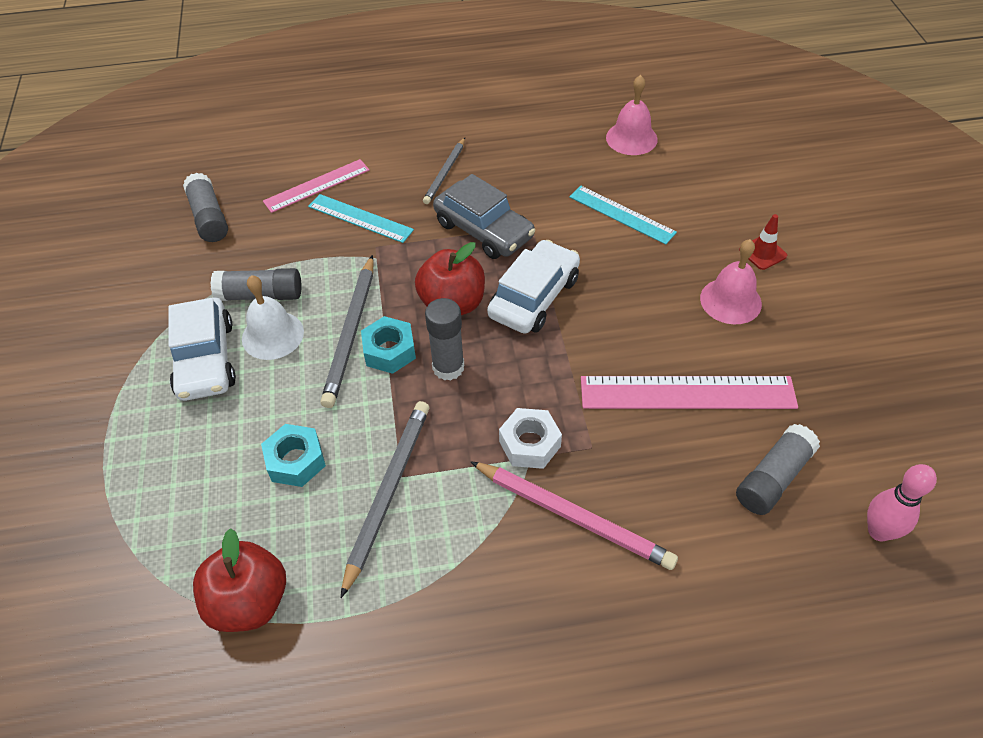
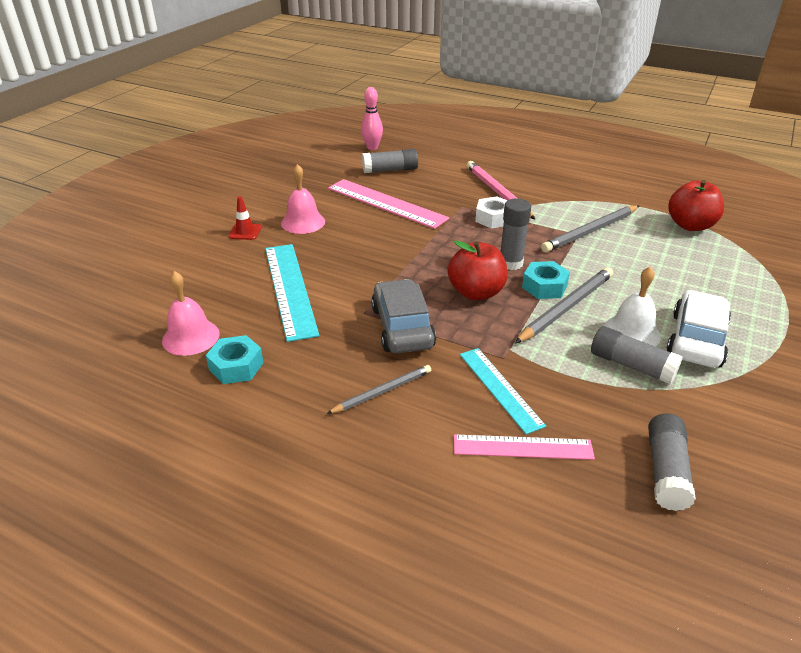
camera: 145 degrees left, 15 degrees down
turquoise nut [261,424,326,487] -> turquoise nut moved to [206,335,263,384]
white car [487,240,580,334] -> none
turquoise ruler [569,186,677,245] -> turquoise ruler [265,244,319,342], size x1.57

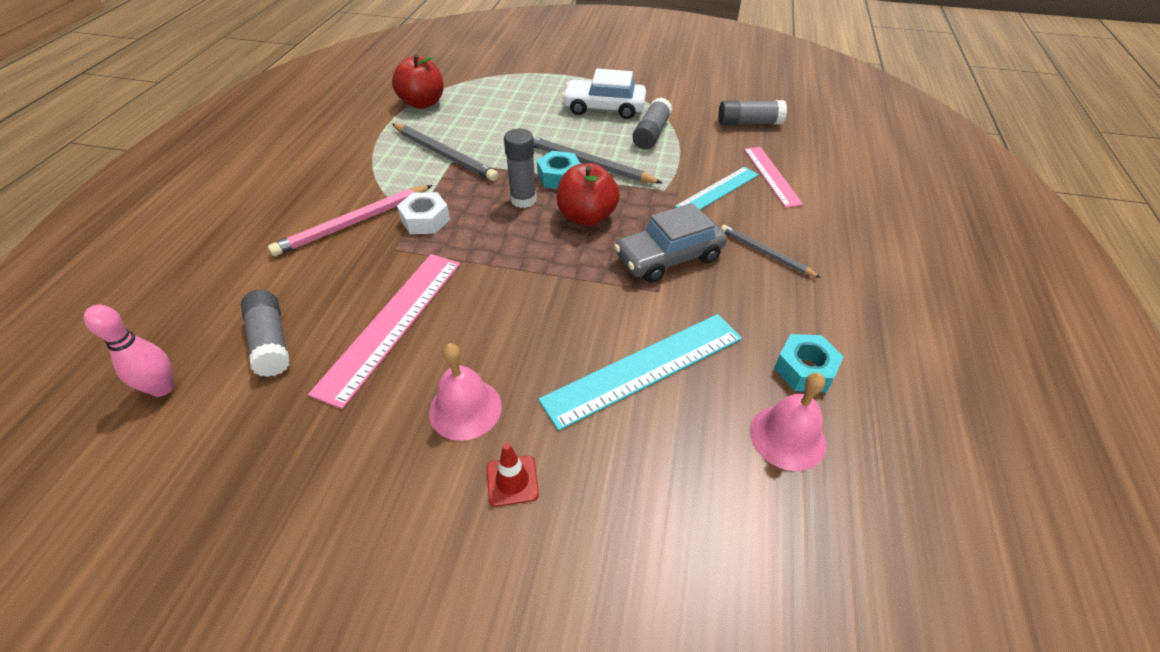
camera: 105 degrees left, 10 degrees up
white bell [604,267,661,347] -> none

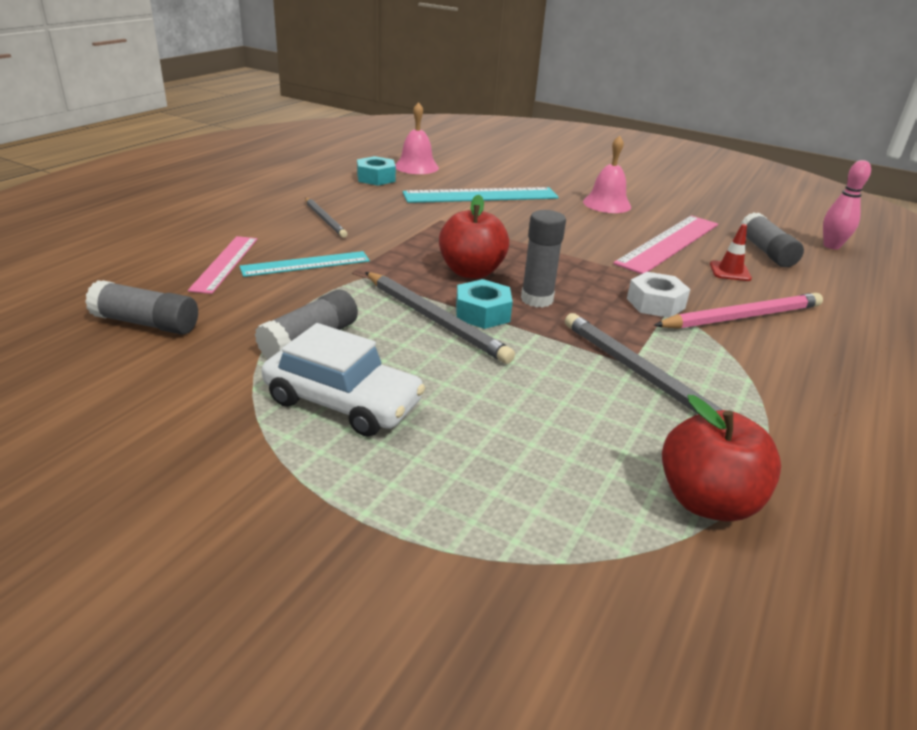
camera: 165 degrees left, 15 degrees down
red traffic cone [487,443,539,507] -> red traffic cone moved to [710,224,752,281]
grey car [614,203,727,283] -> none

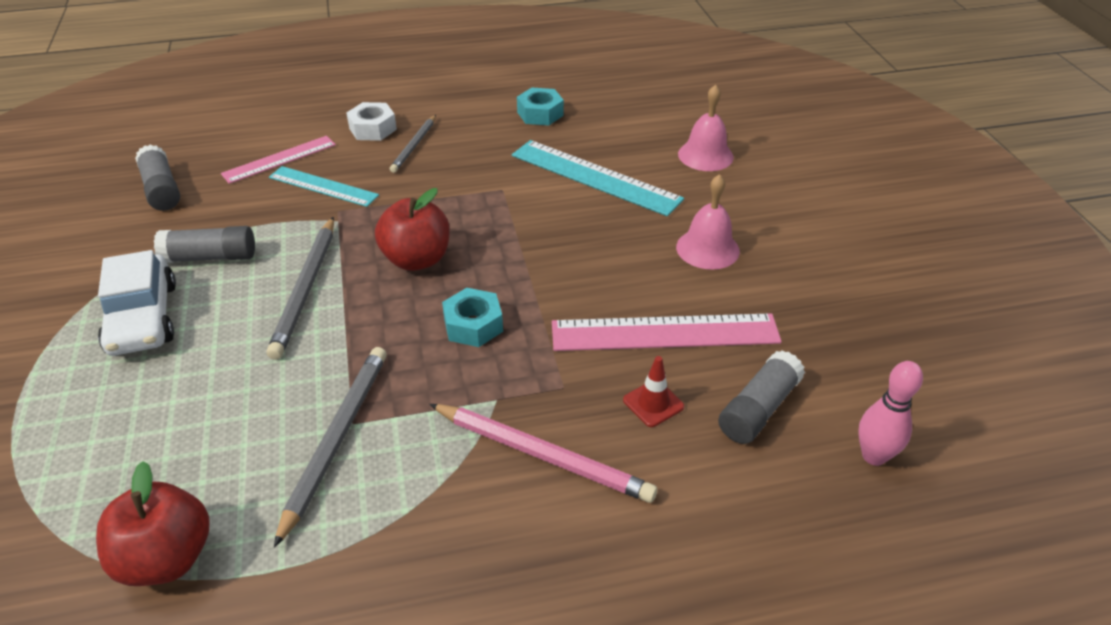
camera: 50 degrees right, 10 degrees up
pink bell [395,102,439,174] -> pink bell moved to [678,85,734,171]
turquoise nut [456,279,513,329] -> turquoise nut moved to [442,288,503,347]
grey glue stick [521,210,566,308] -> none
white nut [627,272,690,318] -> white nut moved to [346,102,397,141]

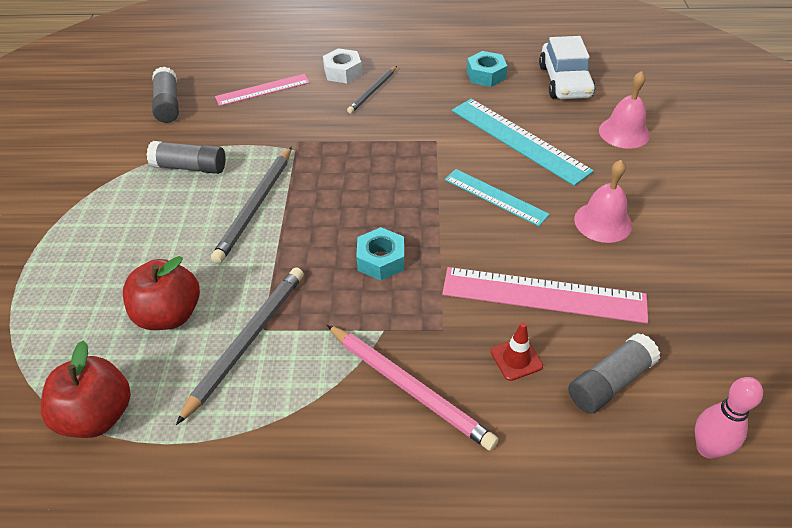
camera: 15 degrees right, 5 degrees up
white car [98,250,176,356] -> white car moved to [539,36,595,99]
turquoise ruler [269,166,379,207] -> turquoise ruler moved to [445,169,550,226]
red apple [375,188,450,271] -> red apple moved to [123,256,200,330]

